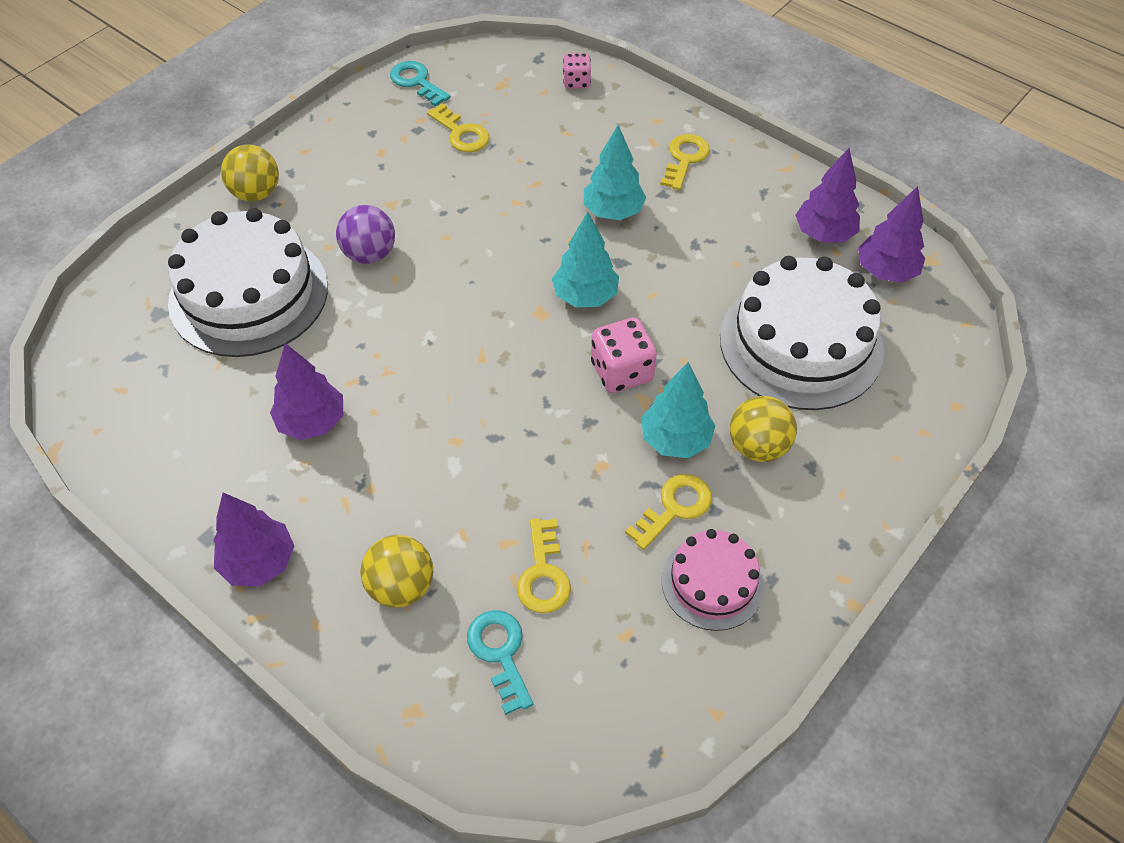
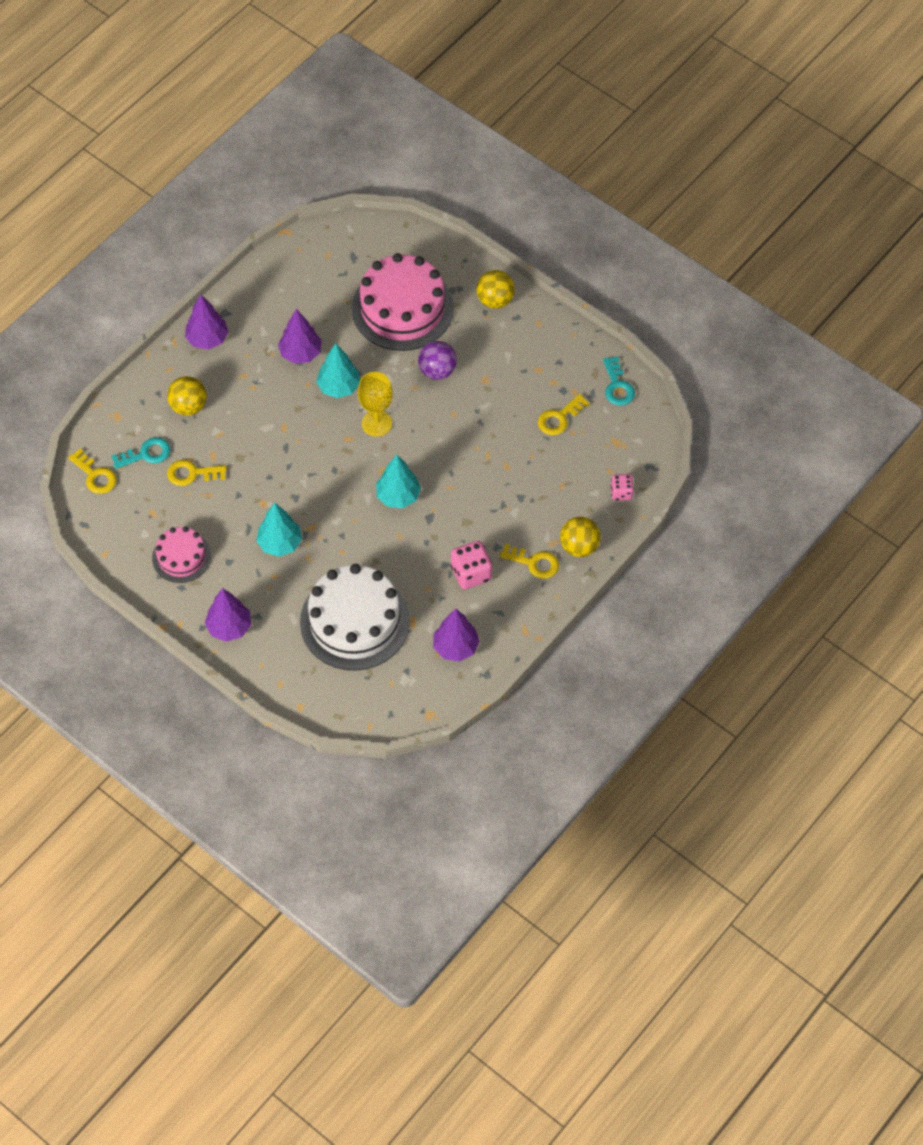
camera: 90 degrees right, 5 degrees up
white cake [168,208,328,357] -> pink cake [352,253,454,351]
turquoise key [390,61,451,106] -> turquoise key turned 120 degrees clockwise [603,356,635,406]
turquoise tree [584,125,647,220] -> turquoise tree moved to [316,343,360,398]
pink dice [591,317,657,393] -> pink dice moved to [451,541,492,589]
yellow key [625,474,712,550] -> yellow key moved to [68,449,117,494]
yellow ball [730,396,797,462] -> yellow ball moved to [560,517,601,557]
purple tree [858,186,925,283] -> purple tree moved to [205,588,251,642]
none -> yellow goblet [358,372,393,437]

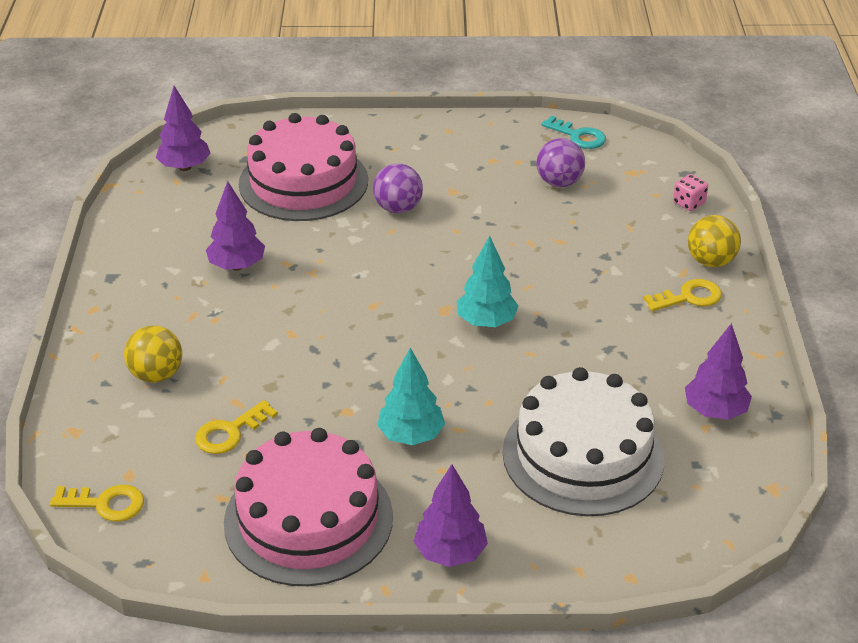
camera: 40 degrees left, 20 degrees down
turquoise key [112,437,170,469] -> none
pink cake [152,527,211,583] -> pink cake [224,428,393,586], size x1.84
purple tree [185,294,229,350] -> purple tree moved to [156,86,211,171]
turquoise tree [316,343,360,398] -> none
yellow goblet [358,372,393,437] -> none
pink dice [451,541,492,589] -> none
yellow ball [476,270,515,309] -> none
yellow key [538,394,590,435] -> purple ball [536,138,585,187]

